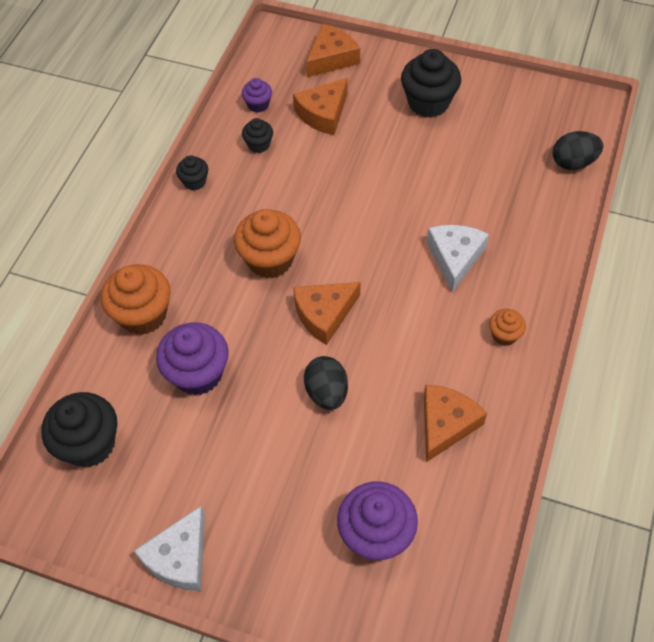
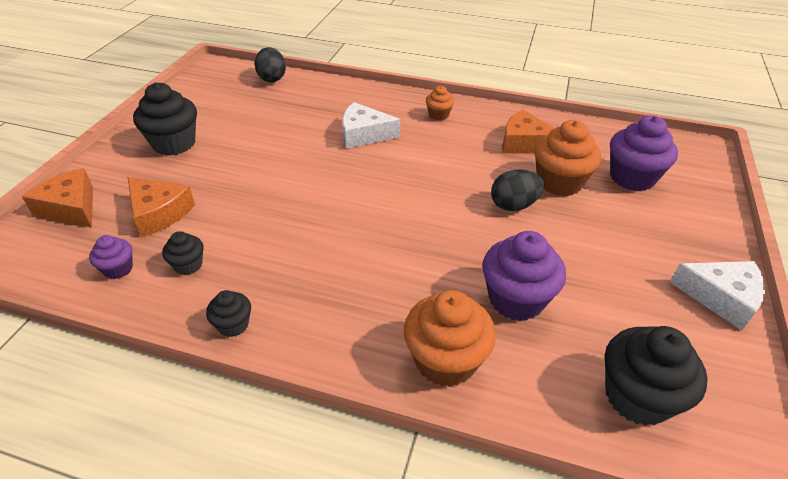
camera: 95 degrees left, 15 degrees down
orange cupcake [234,209,301,278] -> orange cupcake moved to [534,120,601,196]
orange cheese [293,282,360,345] -> none

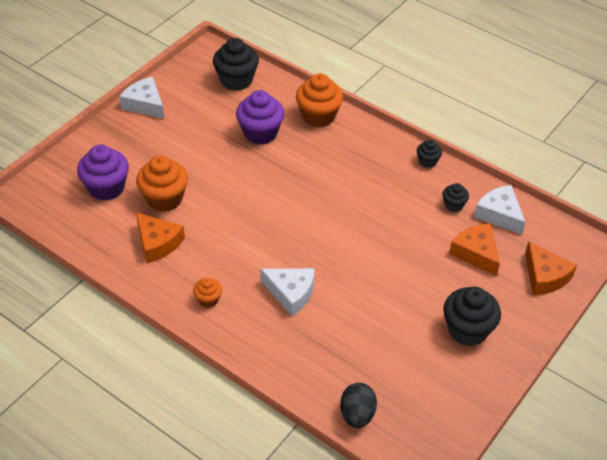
camera: 160 degrees left, 5 degrees up
purple cupcake [89,235,133,279] -> white cheese [474,185,526,234]
black egg [491,169,544,211] -> none

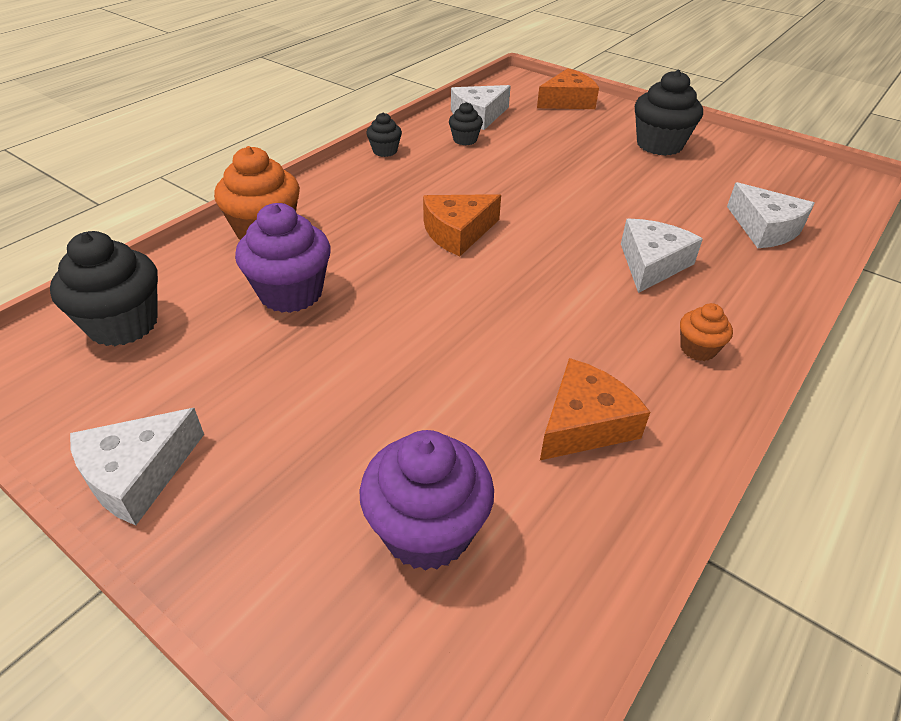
camera: 90 degrees left, 5 degrees down
orange cupcake [136,155,188,212] -> none
black egg [340,383,377,428] -> none
orange cheese [449,223,500,276] -> orange cheese moved to [423,194,501,256]
none -> white cheese [727,182,815,248]

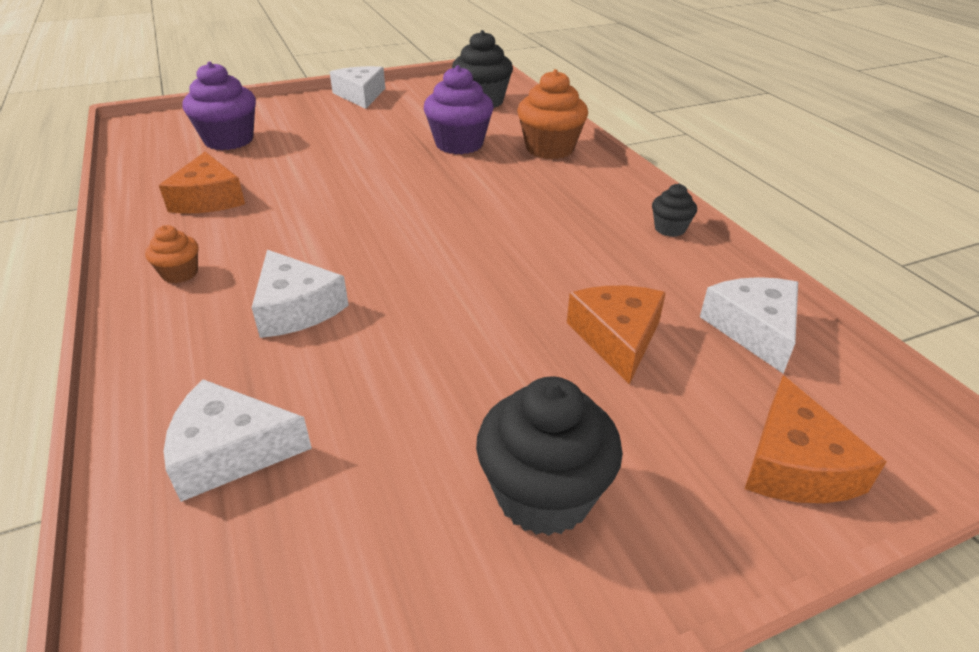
camera: 120 degrees right, 5 degrees down
orange cheese [423,194,501,256] -> orange cheese moved to [567,286,666,384]
black cupcake [449,102,483,145] -> none

